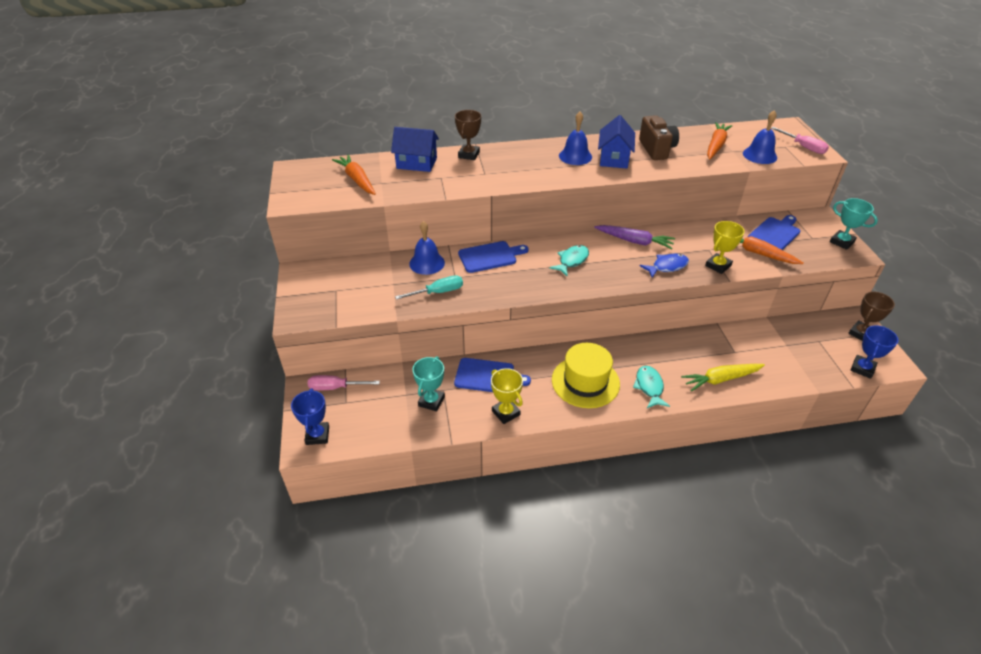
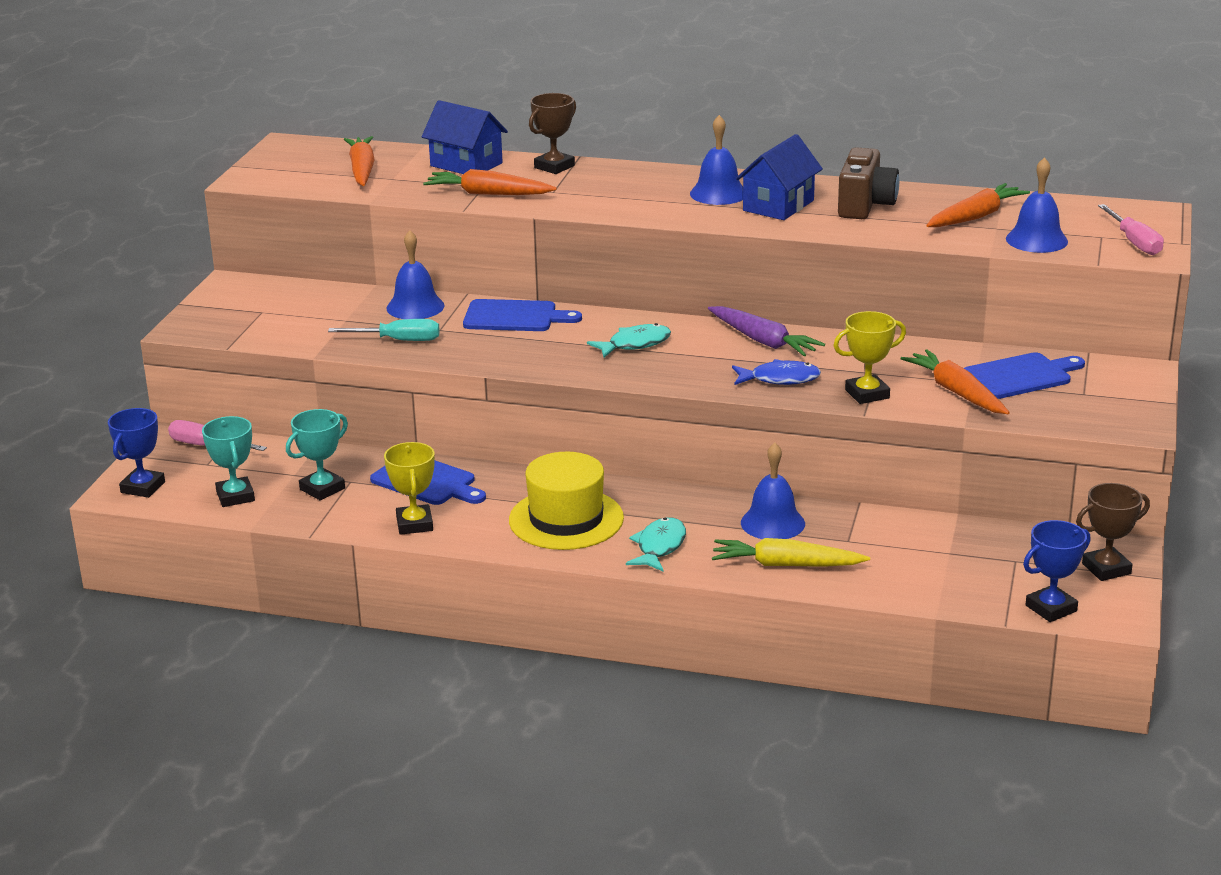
camera: 25 degrees right, 15 degrees down
turquoise trophy [830,198,878,250] -> turquoise trophy moved to [202,416,255,507]
none -> orange carrot [423,169,557,195]
none -> blue bell [741,443,805,539]

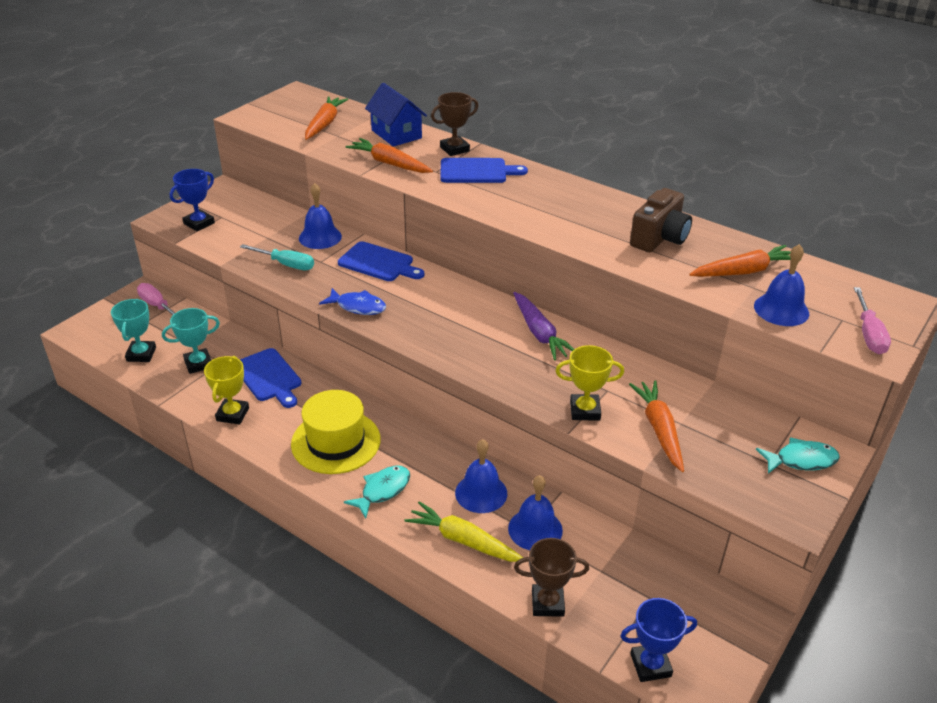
camera: 20 degrees right, 10 degrees up
blue trophy [108,408,165,498] -> blue trophy moved to [170,169,215,232]
turquoise fish [587,323,671,358] -> turquoise fish moved to [756,437,840,474]
blue bell [690,115,743,205] -> blue bell moved to [508,475,563,550]
blue fish [732,359,821,385] -> blue fish moved to [319,288,386,315]
blue house [736,134,823,220] -> none
blue cutting board [964,352,1085,399] -> blue cutting board moved to [440,158,528,183]
brown trophy [1076,483,1150,581] -> brown trophy moved to [514,538,589,617]

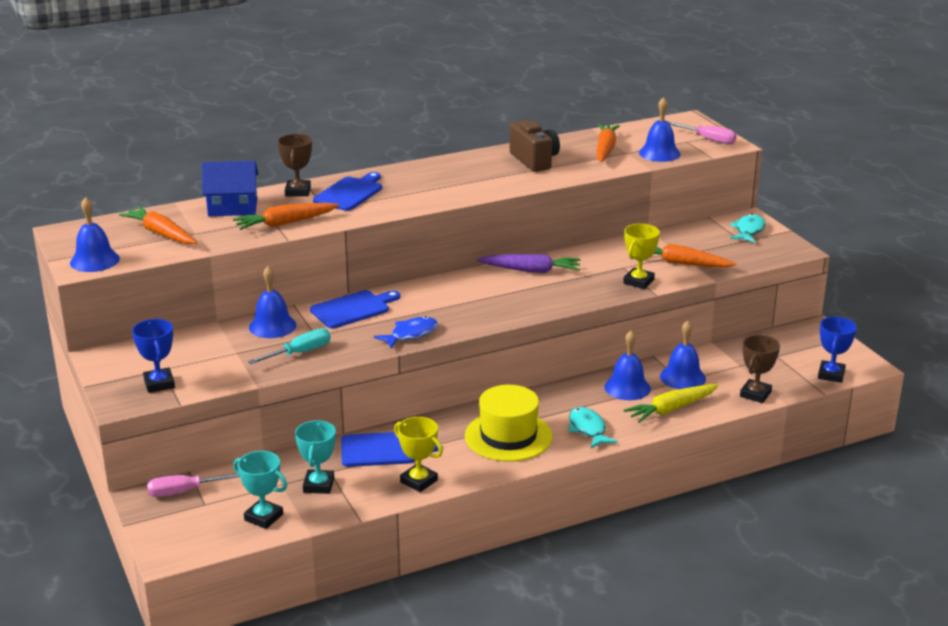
camera: 60 degrees left, 10 degrees down
none -> blue bell [70,197,120,272]

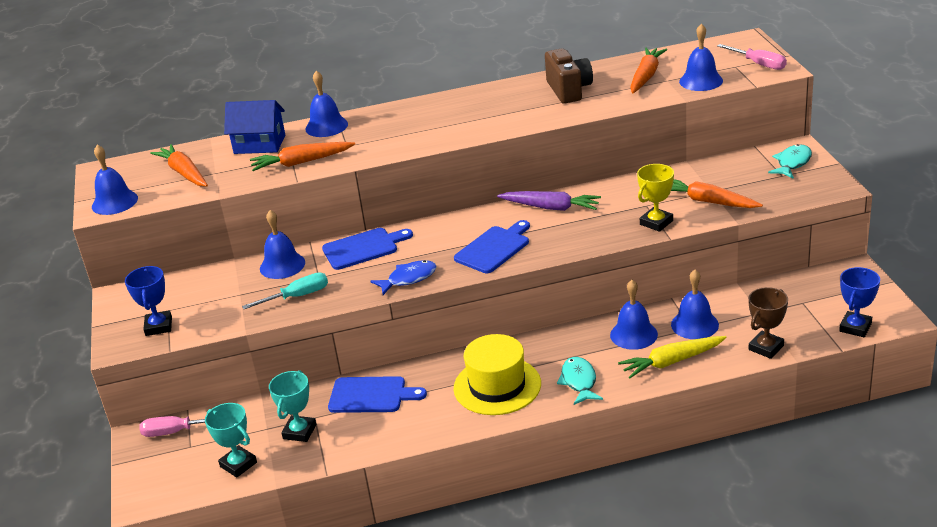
camera: 15 degrees right, 5 degrees up
brown trophy [277,134,312,197] -> blue bell [305,71,348,137]
blue cutting board [313,172,382,211] -> blue cutting board moved to [454,220,530,273]
yellow trophy [394,417,443,492] -> none

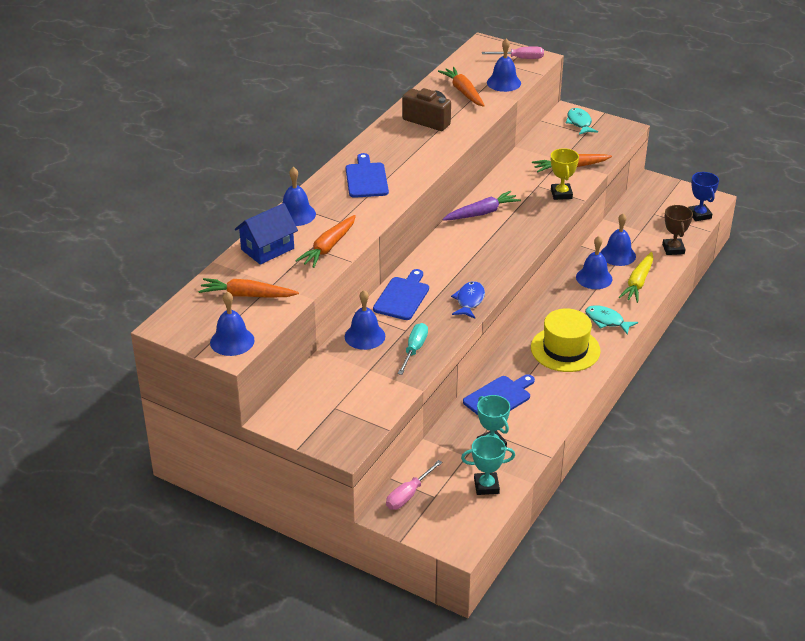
camera: 50 degrees left, 5 degrees up
blue trophy [125,266,172,336] -> none
blue cutting board [454,220,530,273] -> blue cutting board moved to [346,153,389,198]

